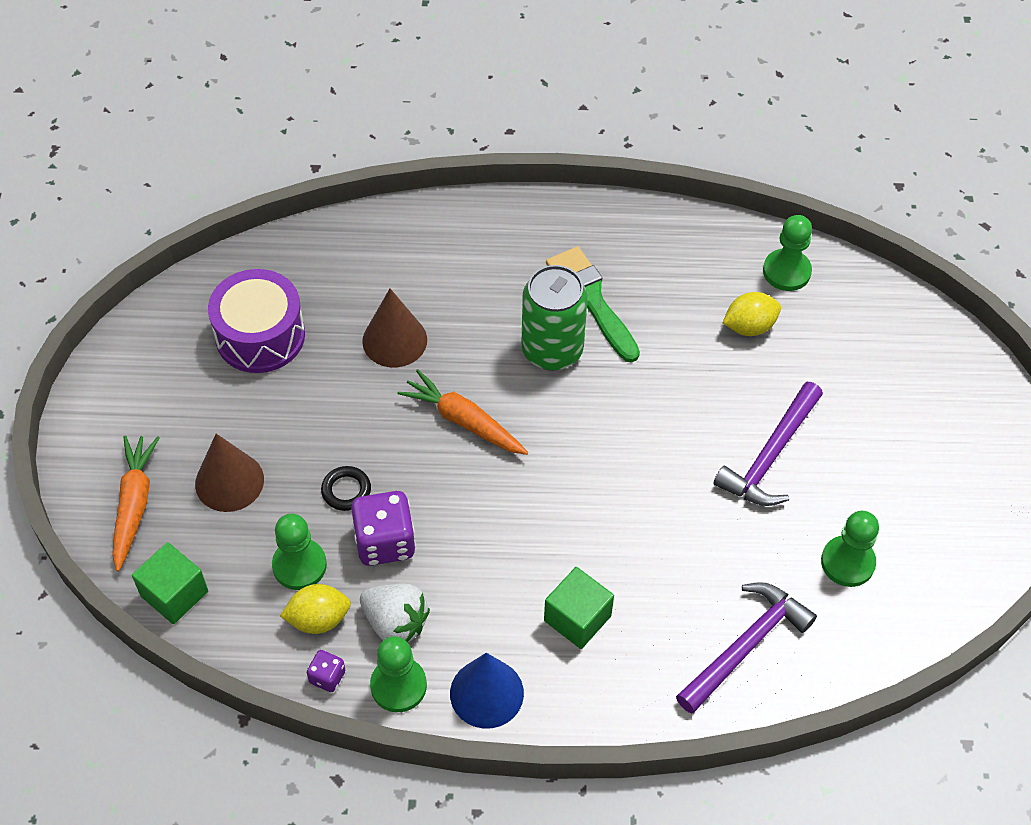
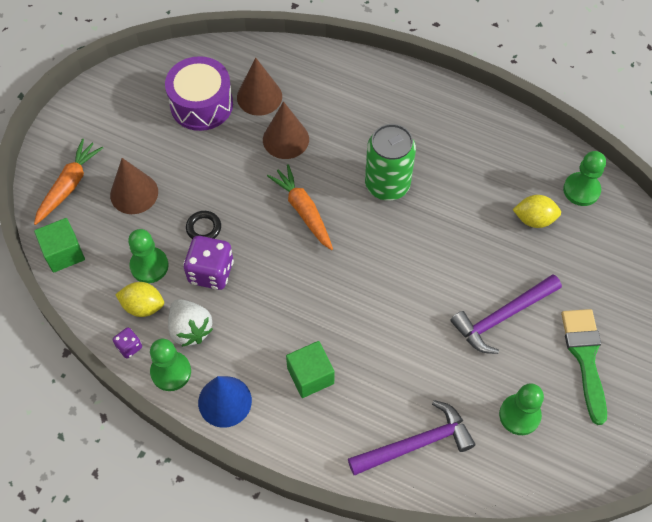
camera: 25 degrees right, 5 degrees up
green brush [546,246,640,363] -> green brush moved to [561,309,607,425]
none -> brown cone [237,57,282,116]

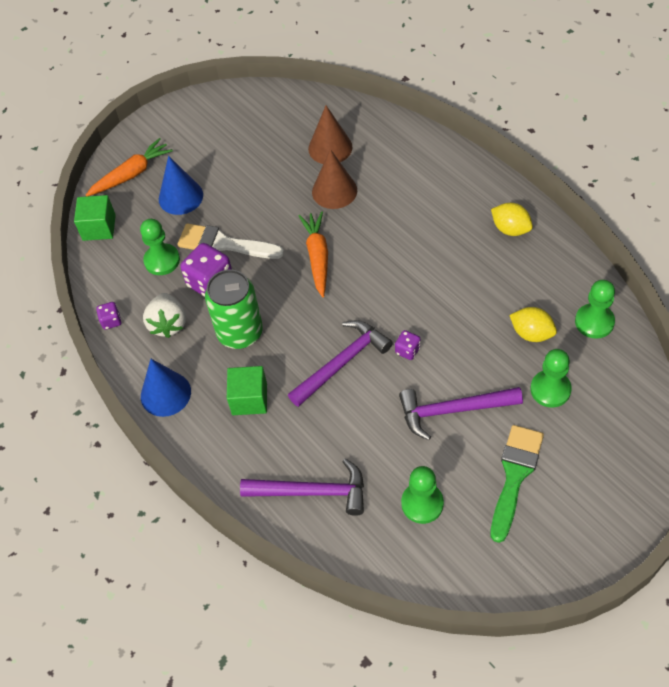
camera: 30 degrees right, 5 degrees down
brown cone [110,158,158,214] -> blue cone [159,156,203,215]
yellow lemon [115,282,164,317] -> yellow lemon moved to [491,203,533,236]
green pawn [150,339,191,391] -> green pawn moved to [530,349,572,408]
purple drum [165,56,233,131] -> none
black ring [186,211,221,239] -> white brush [177,223,284,259]
green can [365,124,416,201] -> green can moved to [205,269,263,349]
none -> purple hammer [288,320,393,407]
none -> purple dice [395,330,421,360]

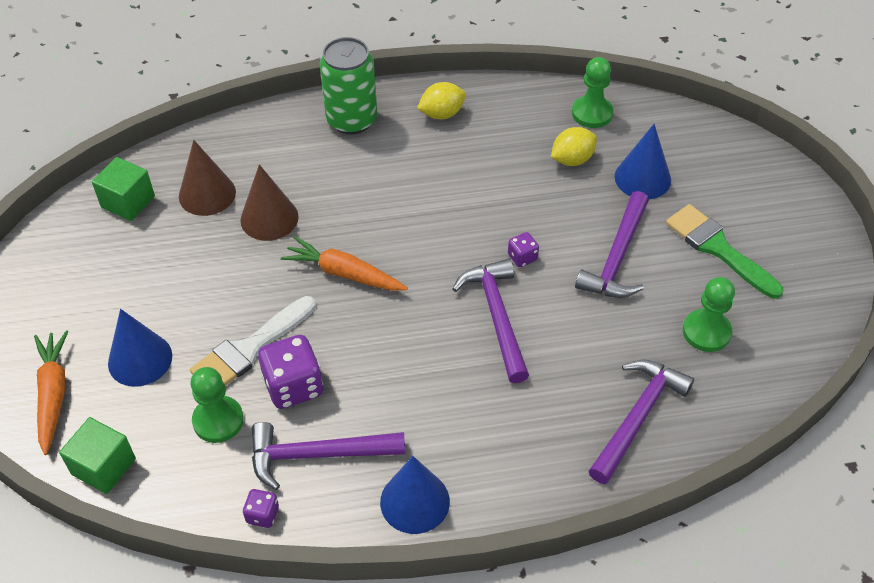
camera: 65 degrees left, 5 degrees down
white strawberry [143,293,186,338] -> purple hammer [252,422,405,490]
green can [205,269,263,349] -> green can moved to [319,37,377,134]
green cube [227,366,267,415] -> green cube moved to [92,157,155,221]
green pawn [530,349,572,408] -> blue cone [614,124,671,199]

